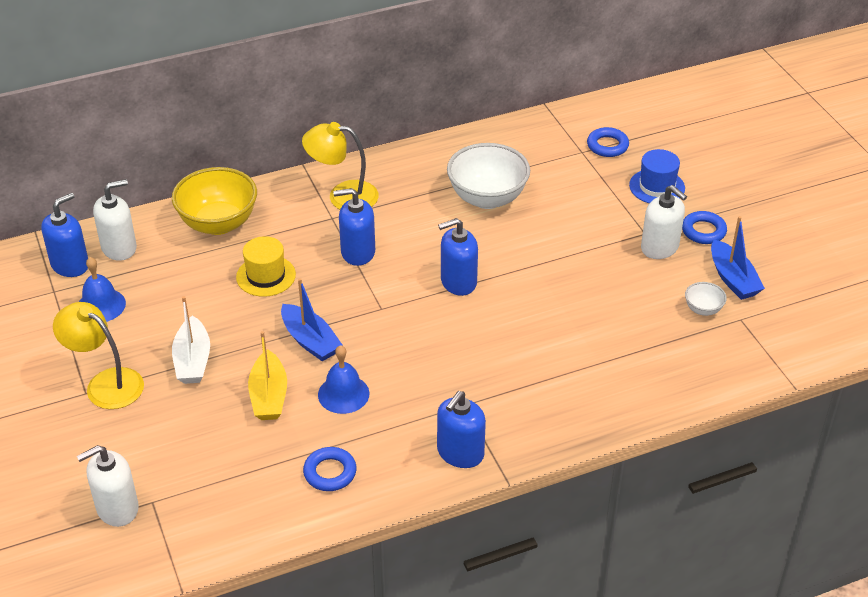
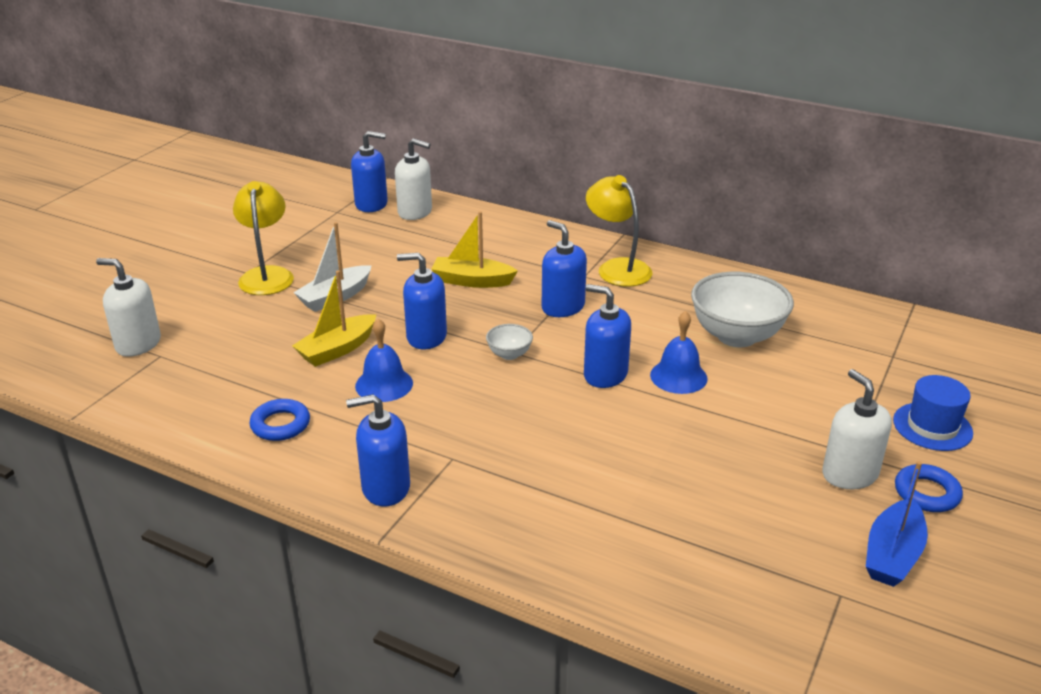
camera: 50 degrees right, 10 degrees down
blue bell [79,257,126,322] -> blue bell moved to [650,311,707,394]
yellow bowl [172,167,257,235] -> none
yellow hat [236,236,296,297] -> yellow boat [431,211,518,288]
blue boat [281,278,343,361] -> blue soap dispenser [397,253,447,349]
blue ring [587,127,629,157] -> none
white soap dispenser [641,185,687,259] -> white soap dispenser turned 150 degrees clockwise [822,369,892,489]
white bowl [685,282,727,316] -> white bowl moved to [486,324,533,360]

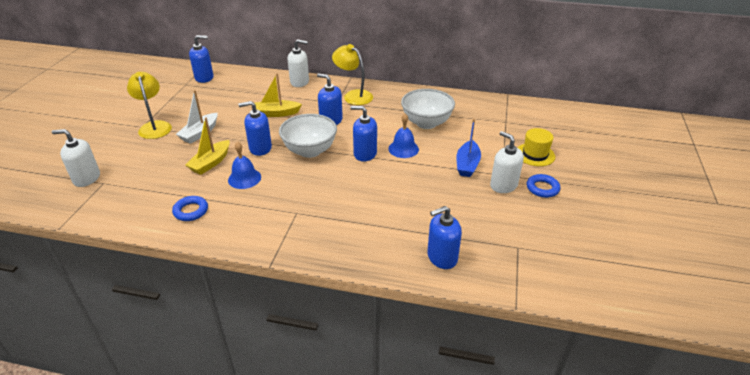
camera: 15 degrees left, 5 degrees up
blue soap dispenser [346,394,410,506] -> blue soap dispenser moved to [427,206,462,269]
white soap dispenser [395,138,432,220] -> white soap dispenser moved to [288,39,309,87]
white bowl [486,324,533,360] -> white bowl [279,114,337,158], size x2.17
blue boat [866,461,928,587] -> blue boat moved to [456,119,481,177]
blue hat [893,375,973,451] -> yellow hat [518,128,555,166]

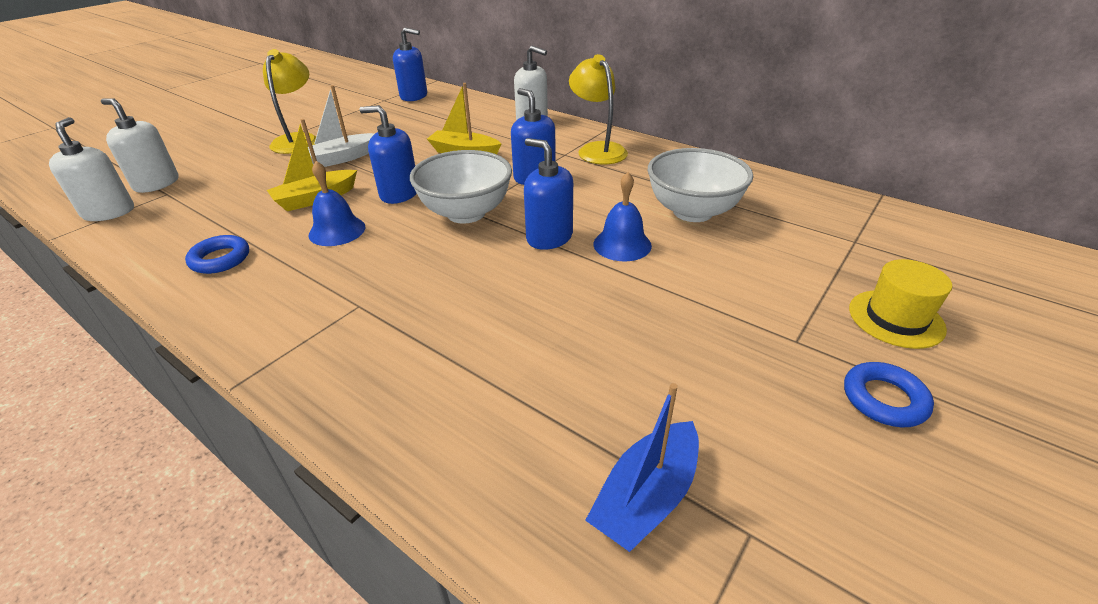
camera: 25 degrees right, 0 degrees up
blue soap dispenser [427,206,462,269] -> none
blue boat [456,119,481,177] -> blue boat moved to [585,383,699,552]
white soap dispenser [490,131,524,193] -> white soap dispenser moved to [49,117,134,221]

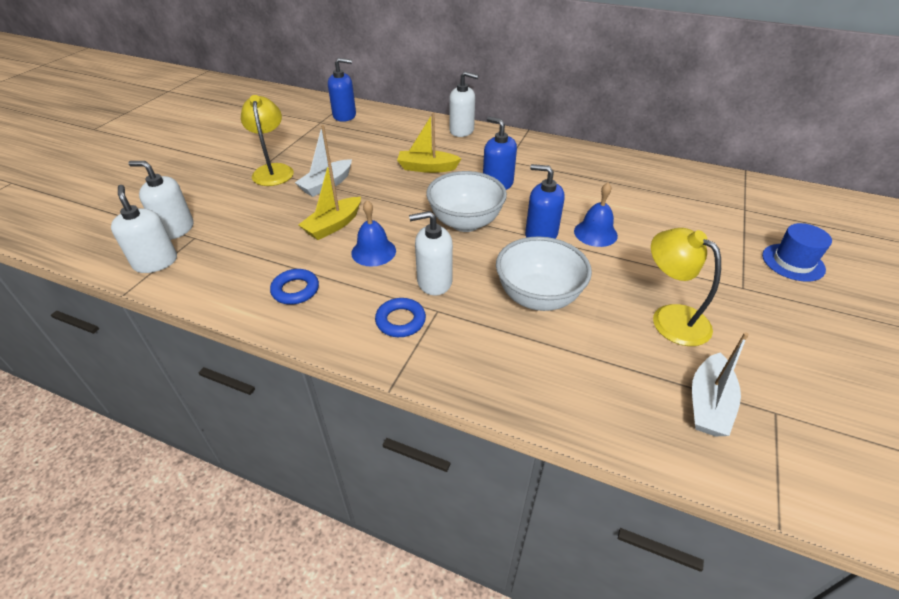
camera: 15 degrees left, 5 degrees up
blue soap dispenser [360,105,417,204] -> none
yellow lamp [569,54,628,165] -> yellow lamp moved to [651,228,721,346]
blue boat [585,383,699,552] -> white boat [692,332,749,436]
white bowl [648,148,753,222] -> white bowl moved to [496,236,592,311]
blue ring [844,362,934,427] -> blue ring moved to [375,298,426,337]
yellow hat [849,259,952,349] -> blue hat [762,223,832,282]
none -> white soap dispenser [409,211,453,295]

